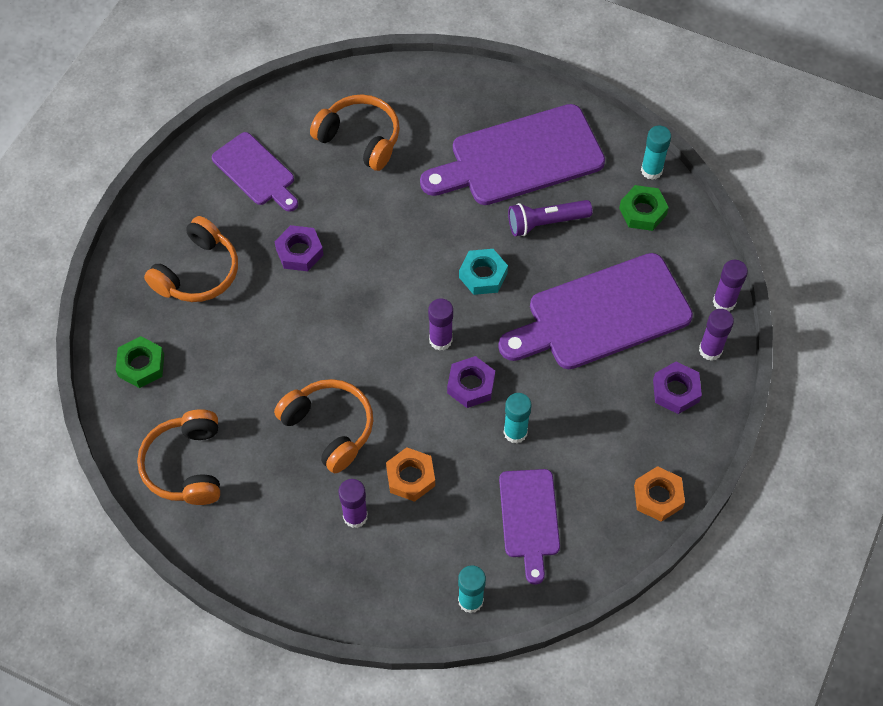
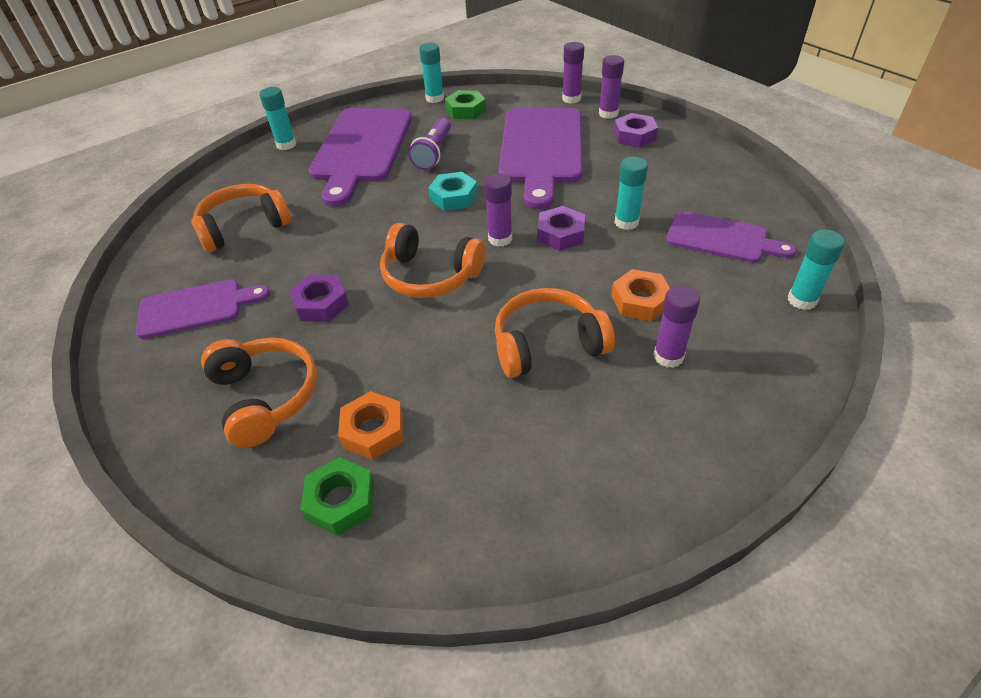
camera: 60 degrees left, 15 degrees down
orange headphones [137,409,220,505] -> orange headphones moved to [380,223,486,298]
orange nut [634,466,685,522] -> orange nut moved to [338,391,403,460]
none -> turquoise glue stick [259,87,296,150]

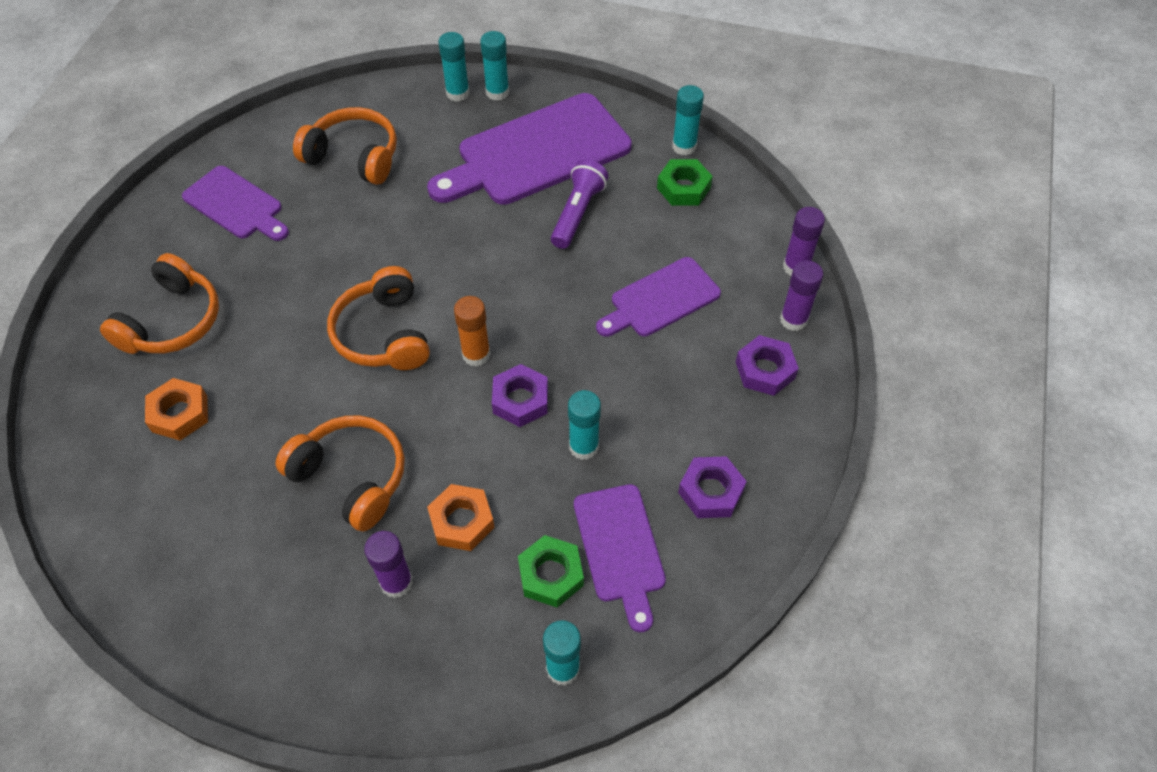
camera: 50 degrees right, 10 degrees up
purple nut [289,274,349,322] -> purple nut moved to [678,456,747,518]
green nut [300,457,374,536] -> green nut moved to [518,535,584,607]
purple flashlight [408,118,451,170] -> purple flashlight turned 135 degrees clockwise [551,159,608,249]
turquoise nut [428,172,478,211] -> none
purple glue stick [484,173,512,247] -> orange glue stick [454,296,490,367]
purple cutting board [498,108,582,209] -> purple cutting board [596,257,721,337], size x0.57
none -> turquoise glue stick [438,32,470,102]

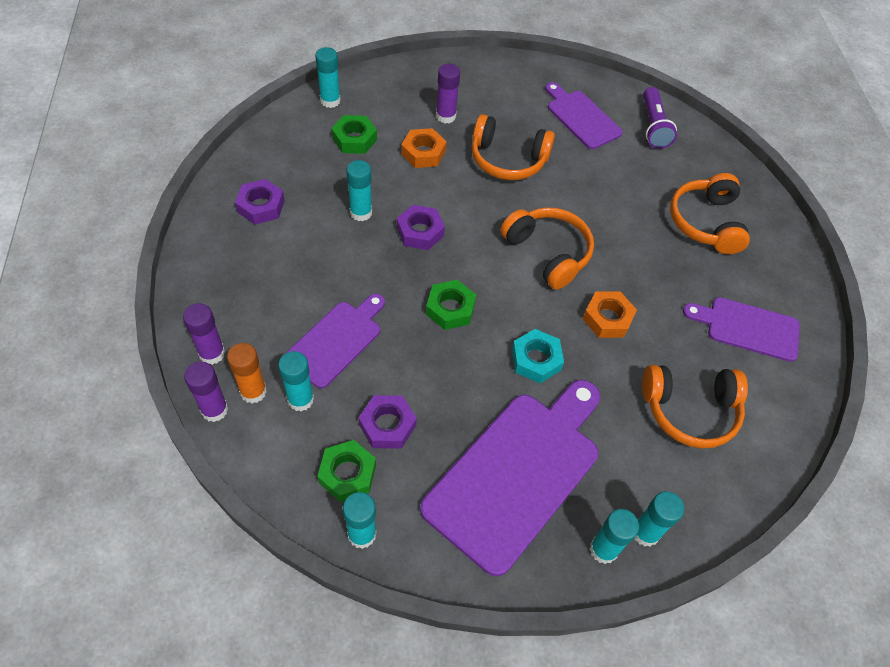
camera: 155 degrees right, 0 degrees up
orange nut [145,378,208,441] -> orange nut moved to [583,292,637,338]
orange glue stick [454,296,490,367] -> orange glue stick moved to [227,343,267,403]
purple flashlight [551,159,608,249] -> purple flashlight moved to [643,87,677,149]
purple cutting board [574,484,666,632] -> purple cutting board moved to [545,82,623,149]
purple nut [736,335,799,396] -> purple nut moved to [358,395,417,448]
none -> turquoise glue stick [278,351,314,411]
none -> green nut [426,280,476,330]
none -> turquoise nut [512,329,564,383]

